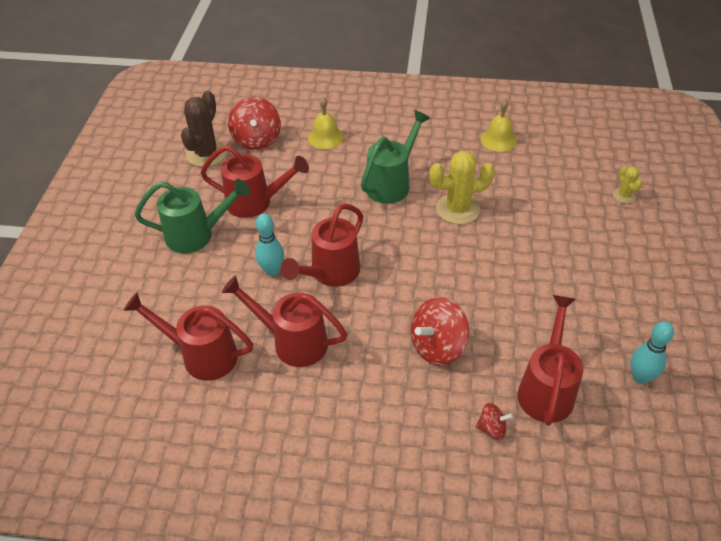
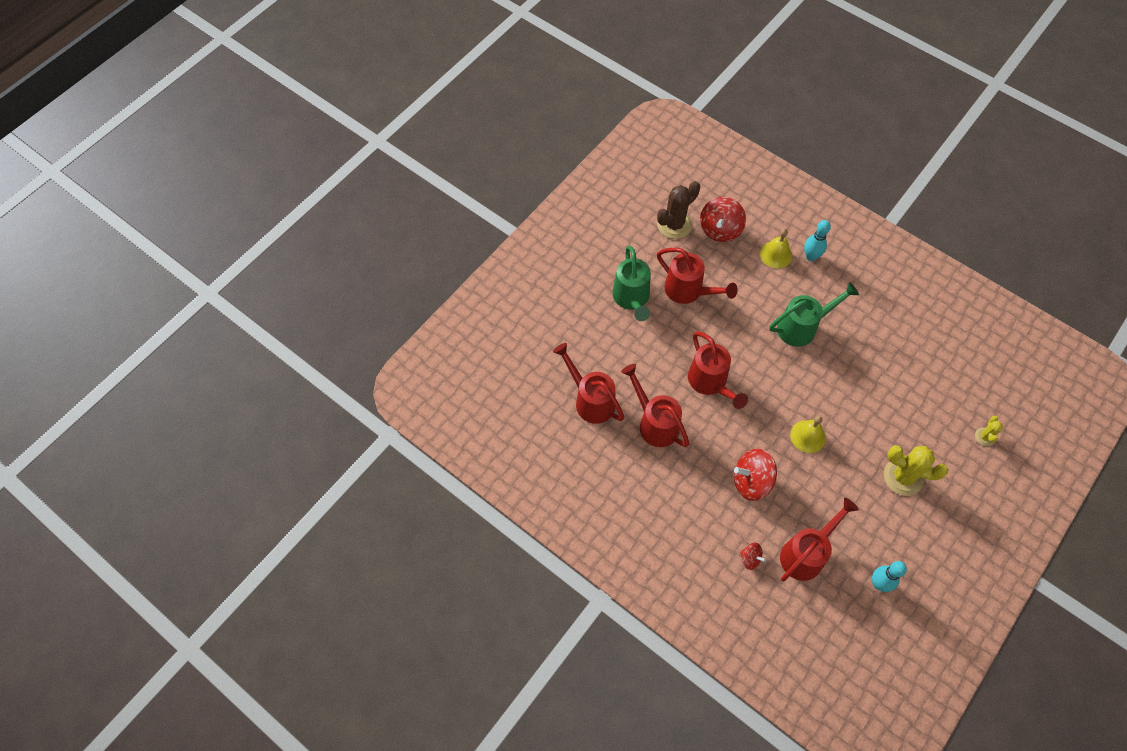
camera: 30 degrees right, 15 degrees up
green watering can [135,179,250,253] -> green watering can turned 60 degrees clockwise [612,246,651,321]
turquoise bowling pin [255,213,284,276] -> turquoise bowling pin moved to [804,220,831,261]
red watering can [281,204,363,287] -> red watering can turned 90 degrees counterclockwise [688,331,748,409]
yellow cactus [429,151,495,224] -> yellow cactus moved to [884,445,948,496]
yellow bell [480,99,517,152] -> yellow bell moved to [790,416,826,453]

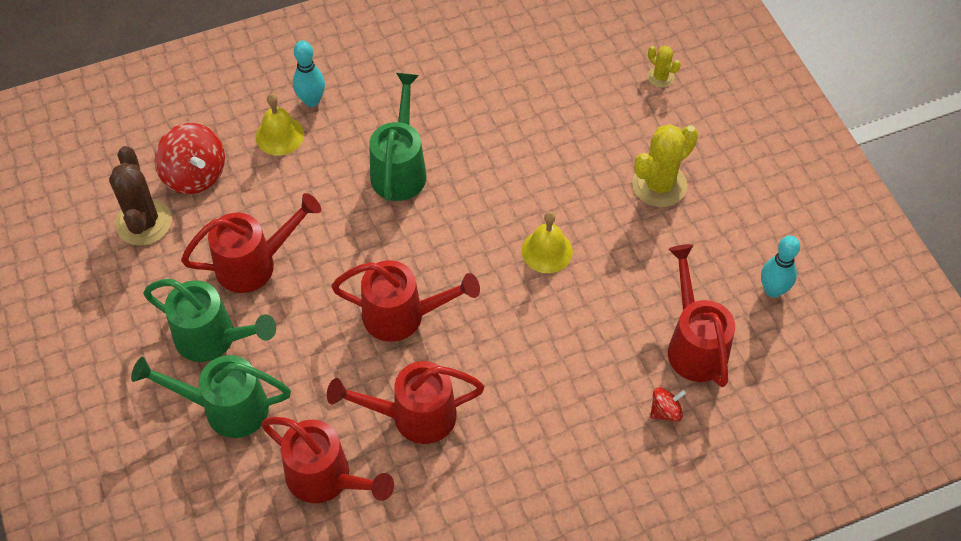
camera: 60 degrees left, 5 degrees down
red watering can [553,343,624,424] -> red watering can turned 135 degrees counterclockwise [261,417,394,503]
red spinning top [734,449,777,501] -> none
none -> green watering can [131,355,291,438]

